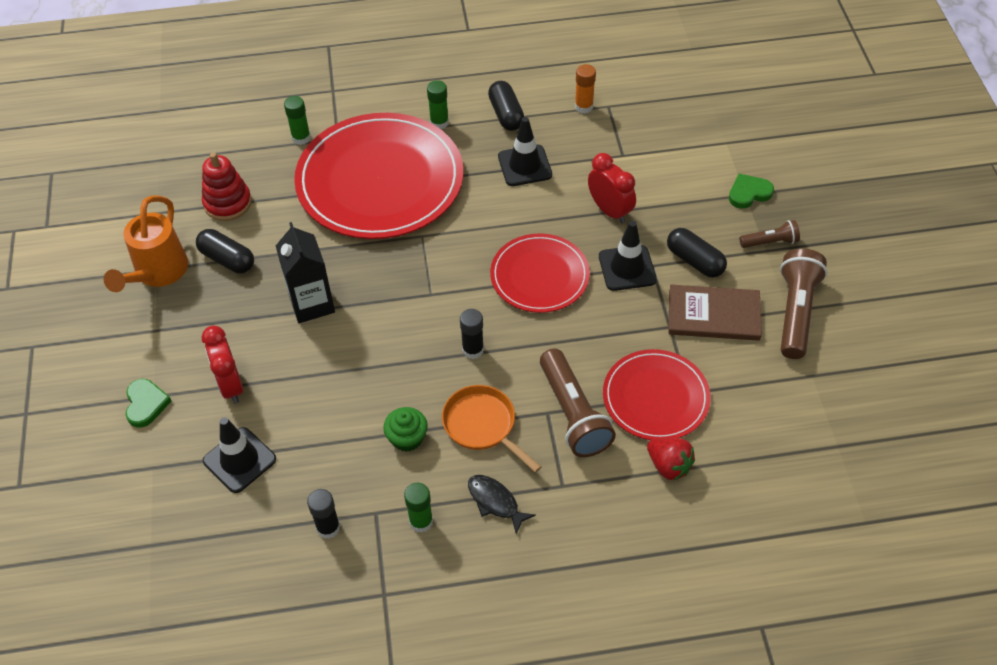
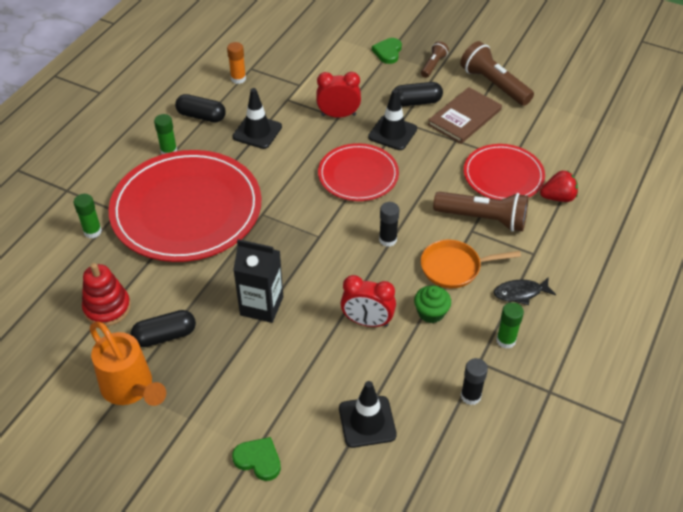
camera: 55 degrees left, 5 degrees down
red clock [201,326,243,404] -> red clock moved to [341,275,396,327]

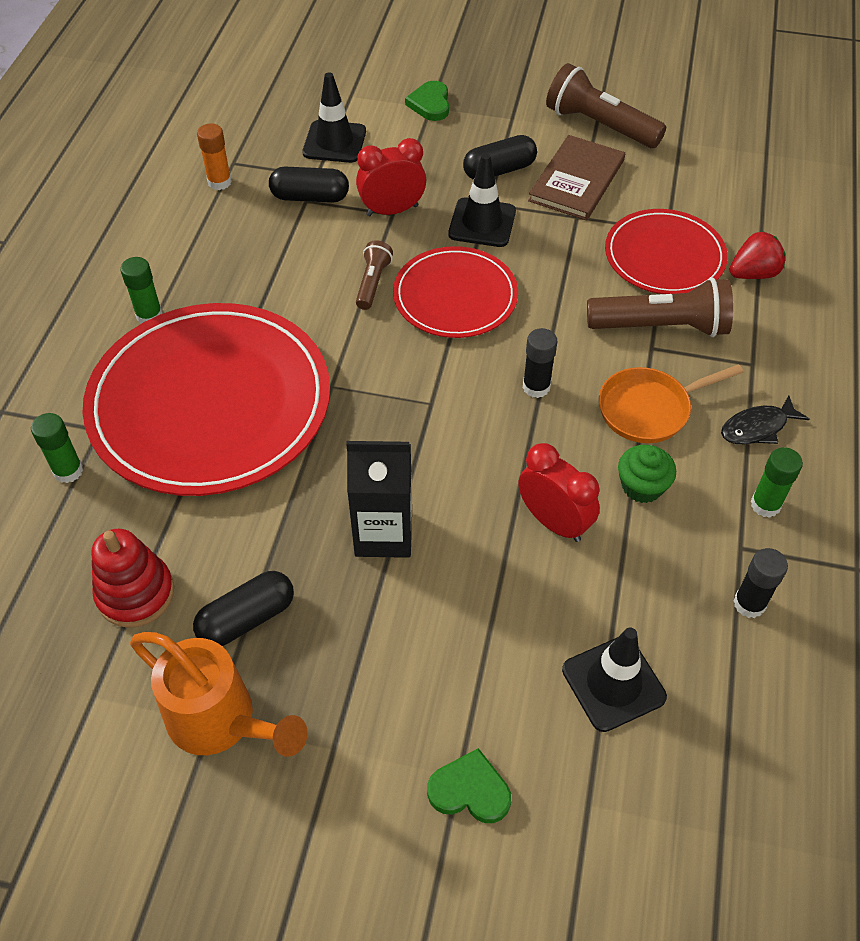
camera: 15 degrees left, 5 degrees up
black capsule [175,94,226,122] -> black capsule moved to [269,167,349,203]
black traffic cone [233,88,282,149] -> black traffic cone moved to [302,72,366,163]
red clock [341,275,396,327] -> red clock turned 135 degrees counterclockwise [518,443,600,542]
brown flashlight [421,41,449,78] -> brown flashlight moved to [356,240,393,310]

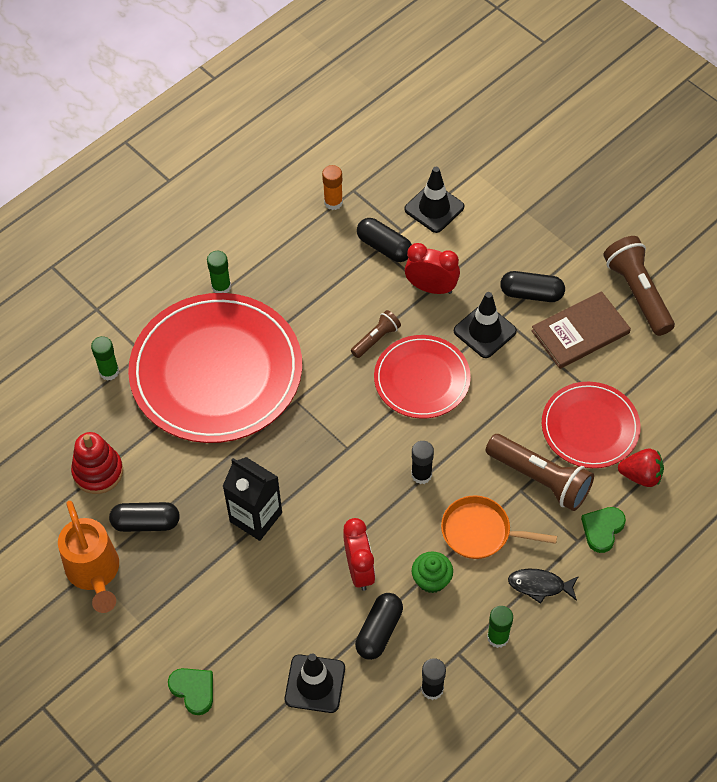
camera: 35 degrees right, 5 degrees up
green heart [405,81,449,121] -> green heart moved to [581,507,626,553]
none -> black capsule [355,593,403,660]

